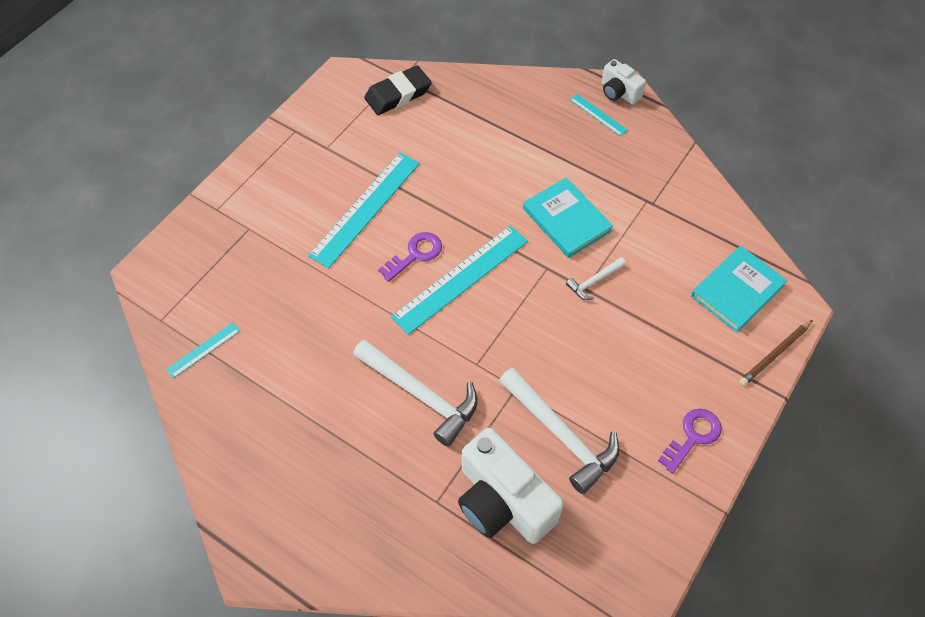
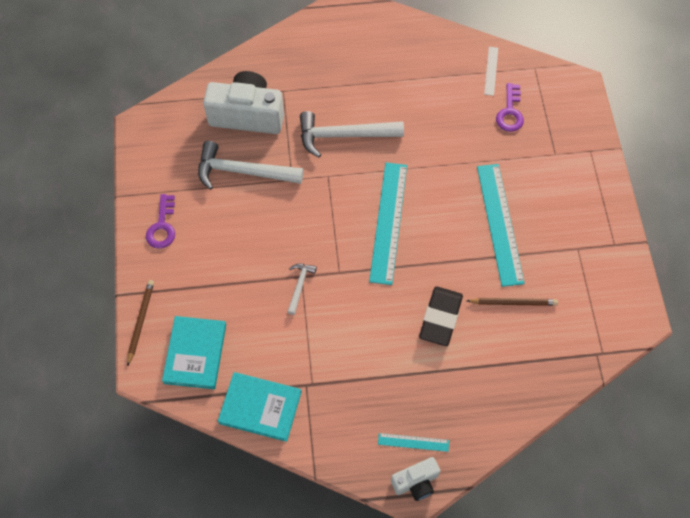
camera: 140 degrees right, 5 degrees up
turquoise ruler [166,323,240,378] -> white ruler [484,47,498,96]
black eraser [364,65,432,115] -> black eraser moved to [419,286,463,346]
purple key [378,232,442,282] -> purple key moved to [496,83,524,132]
turquoise book [523,178,613,258] -> turquoise book moved to [218,372,301,442]
white camera [602,59,646,105] -> white camera turned 150 degrees clockwise [391,457,440,501]
none -> brown pencil [467,298,558,306]

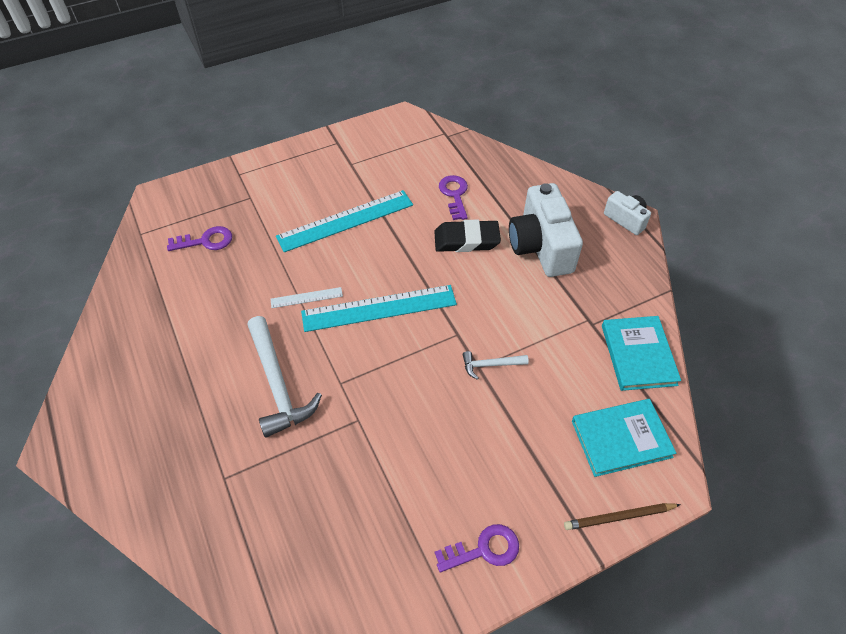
camera: 110 degrees left, 10 degrees down
white hammer [198,141,304,190] -> none
white camera [203,71,284,134] -> white camera moved to [509,183,583,277]
turquoise ruler [378,433,449,452] -> none
brown pencil [467,298,558,306] -> none
white ruler [484,47,498,96] -> white ruler moved to [271,287,343,308]
none -> purple key [439,175,468,220]

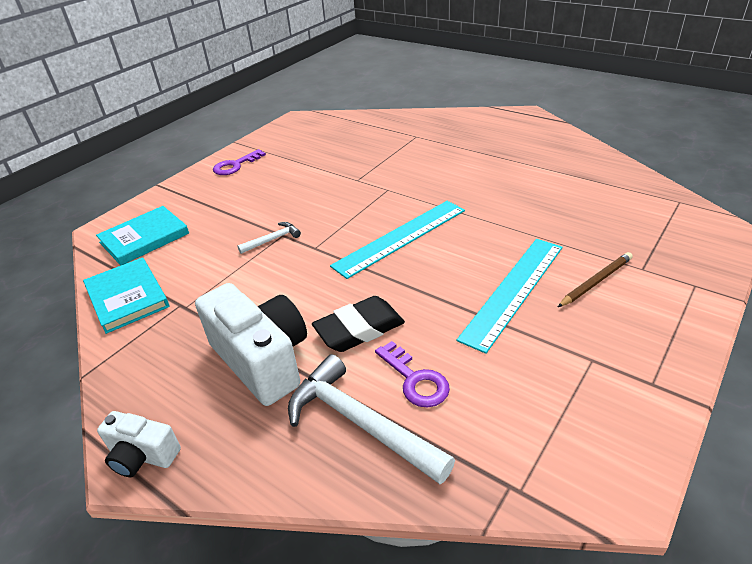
camera: 155 degrees right, 15 degrees down
purple key [167,226,232,251] -> none
white hammer [247,316,322,438] -> white hammer moved to [288,354,455,484]
white ruler [271,287,343,308] -> none
brown pencil [564,503,681,530] -> brown pencil moved to [558,252,633,307]

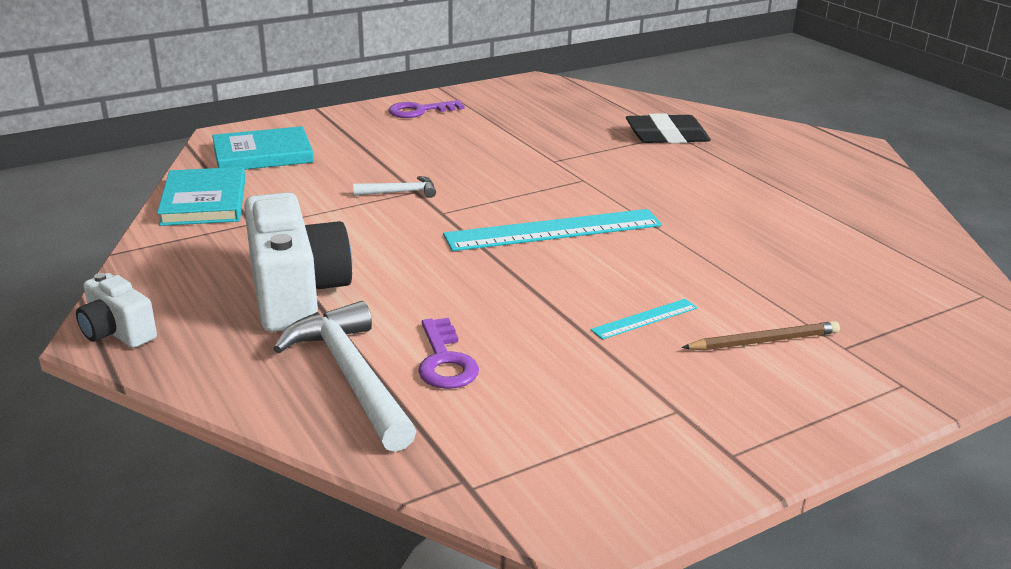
camera: 20 degrees right, 10 degrees down
black eraser [312,296,405,352] -> black eraser moved to [626,113,711,143]
turquoise ruler [456,239,563,354] -> turquoise ruler [591,299,697,340], size x0.47

